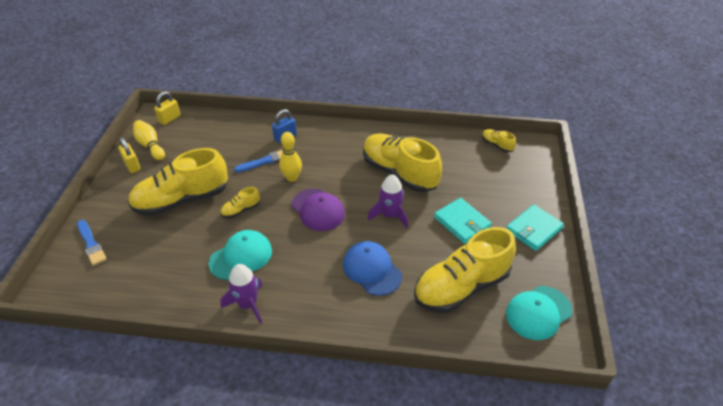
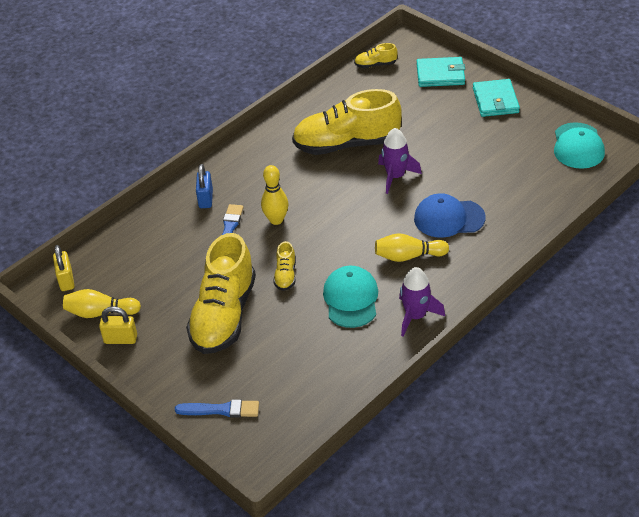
camera: 50 degrees left, 0 degrees up
purple cap [292,189,345,231] -> none
yellow shoe [414,227,516,313] -> none
turquoise wallet [434,198,492,244] -> turquoise wallet moved to [417,57,465,87]
none -> yellow bowling pin [375,233,449,262]

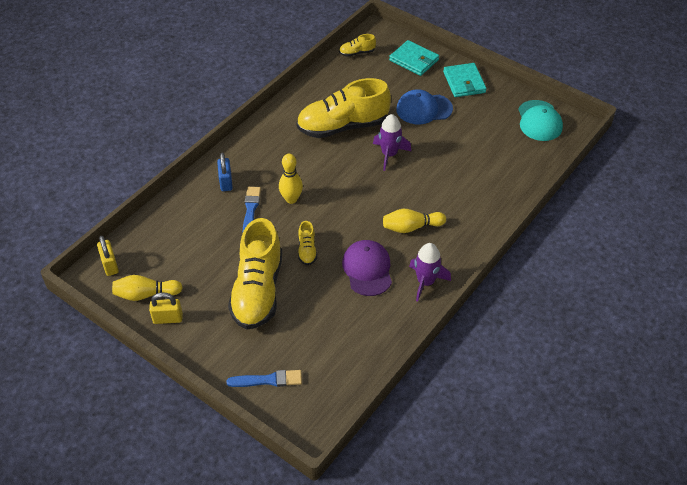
camera: 10 degrees left, 5 degrees up
turquoise cap [323,266,378,328] -> purple cap [342,240,392,296]
blue cap [414,193,486,238] -> blue cap moved to [396,89,453,124]
turquoise wallet [417,57,465,87] -> turquoise wallet turned 45 degrees clockwise [389,40,439,76]

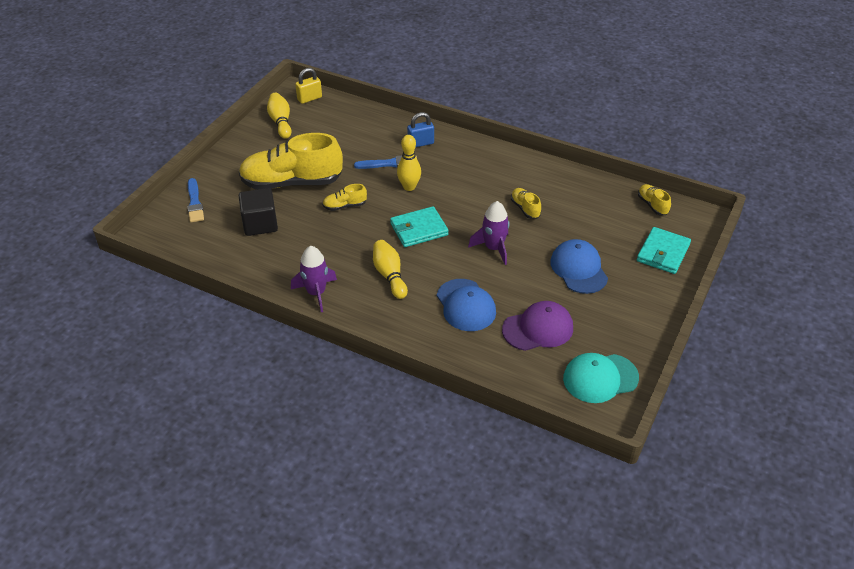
camera: 80 degrees right, 5 degrees down
yellow padlock [149,292,183,324] -> none
yellow shoe [296,78,391,138] -> yellow shoe [511,188,541,219], size x0.43
purple cap [342,240,392,296] -> purple cap moved to [502,301,573,351]
turquoise wallet [443,63,487,97] -> turquoise wallet moved to [390,206,449,247]
none -> black cube [239,188,278,236]
none -> blue cap [437,279,496,331]

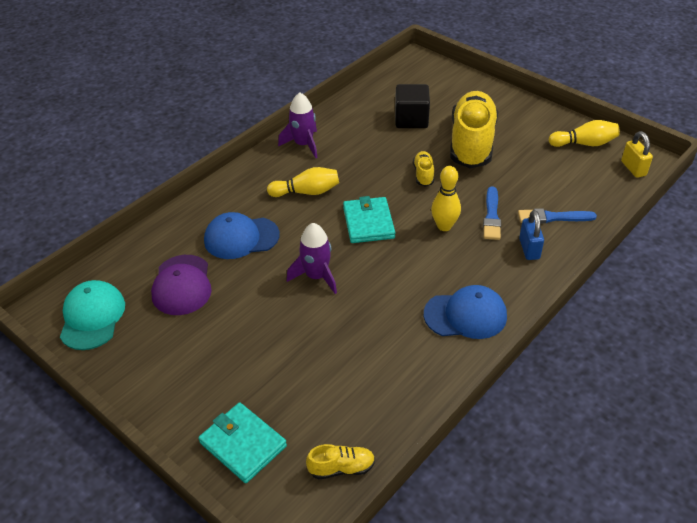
camera: 105 degrees right, 0 degrees up
blue brush [187,178,204,222] -> blue brush moved to [518,208,597,223]
yellow shoe [511,188,541,219] -> none
blue cap [550,239,608,294] -> blue cap moved to [424,285,507,339]

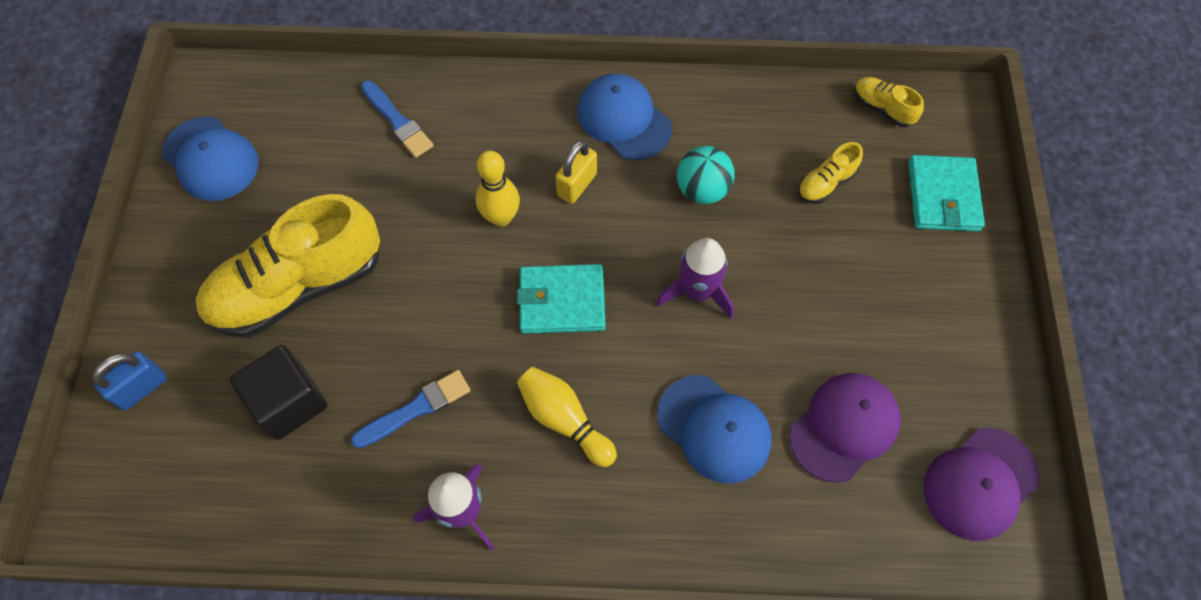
camera: 130 degrees left, 20 degrees up
turquoise cap [60,280,125,350] -> purple cap [923,428,1039,541]
turquoise wallet [343,196,395,243] -> turquoise wallet turned 45 degrees clockwise [517,264,606,334]
yellow shoe [413,151,434,187] -> yellow shoe moved to [798,142,863,204]
blue brush [483,186,501,240] -> blue brush moved to [351,370,471,448]
blue padlock [519,210,544,260] -> blue padlock moved to [93,351,167,410]
yellow bowling pin [549,120,620,147] -> blue cap [162,116,259,201]
yellow padlock [621,131,653,178] -> yellow padlock moved to [555,140,597,204]
none -> turquoise ball [677,146,735,204]

